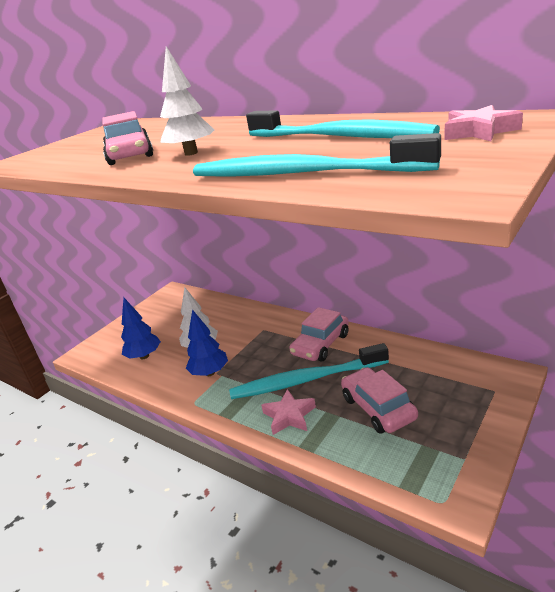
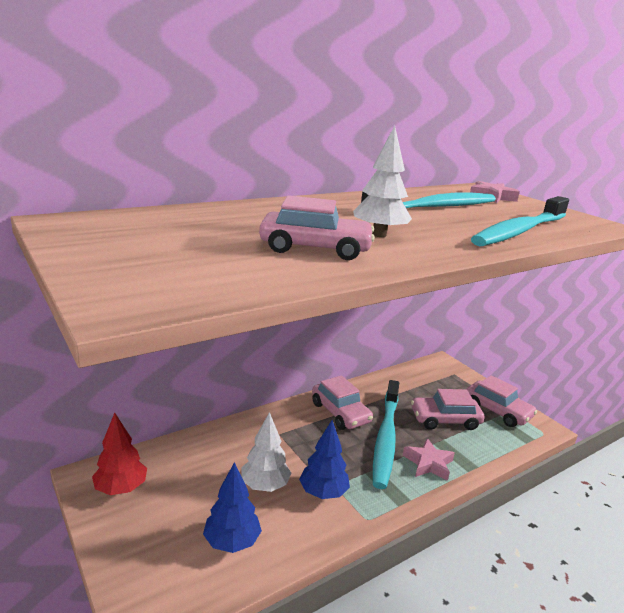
camera: 75 degrees left, 5 degrees down
none -> red tree [92,412,147,495]
none -> pink car [466,375,537,427]

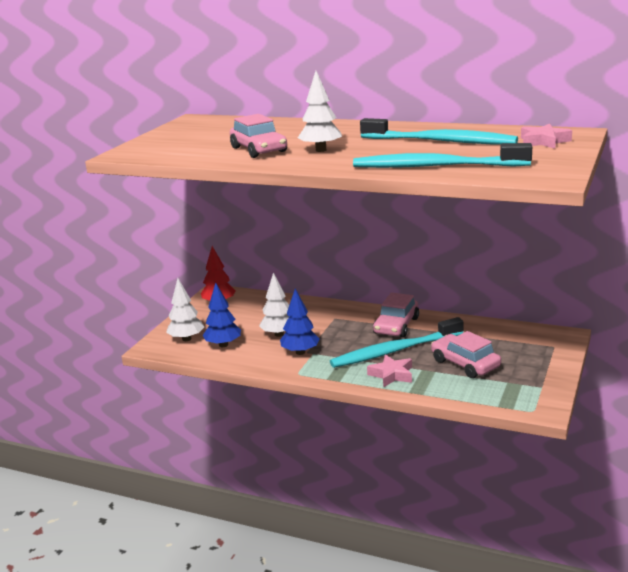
camera: 60 degrees right, 0 degrees up
pink car [466,375,537,427] -> none
none -> white tree [166,278,204,341]

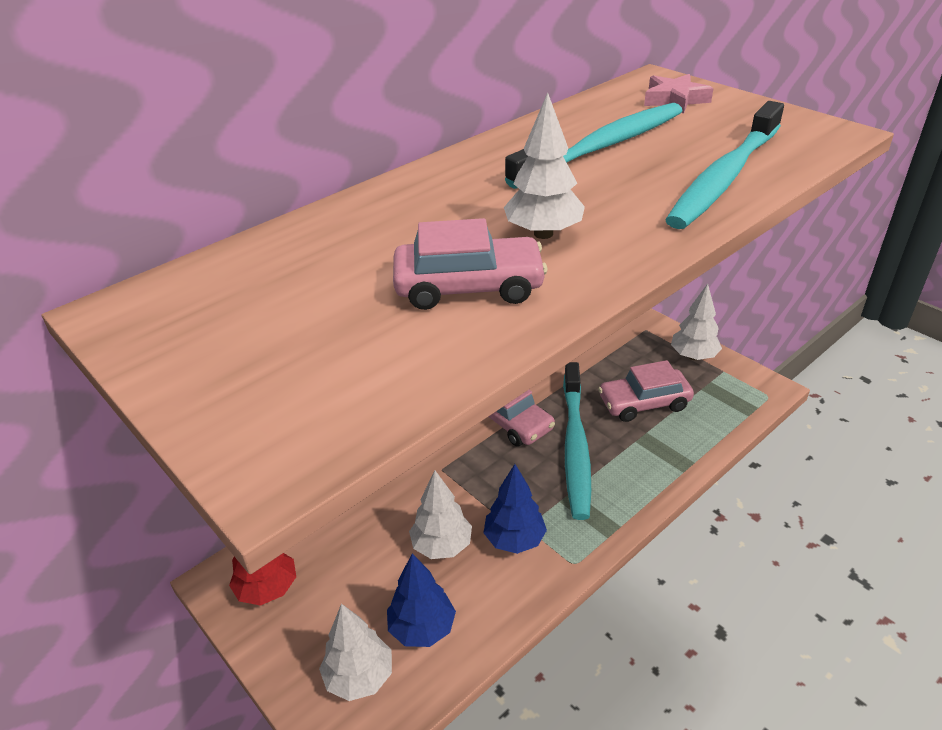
camera: 65 degrees left, 15 degrees up
pink star [367,354,412,387] -> none
none -> white tree [671,284,722,360]

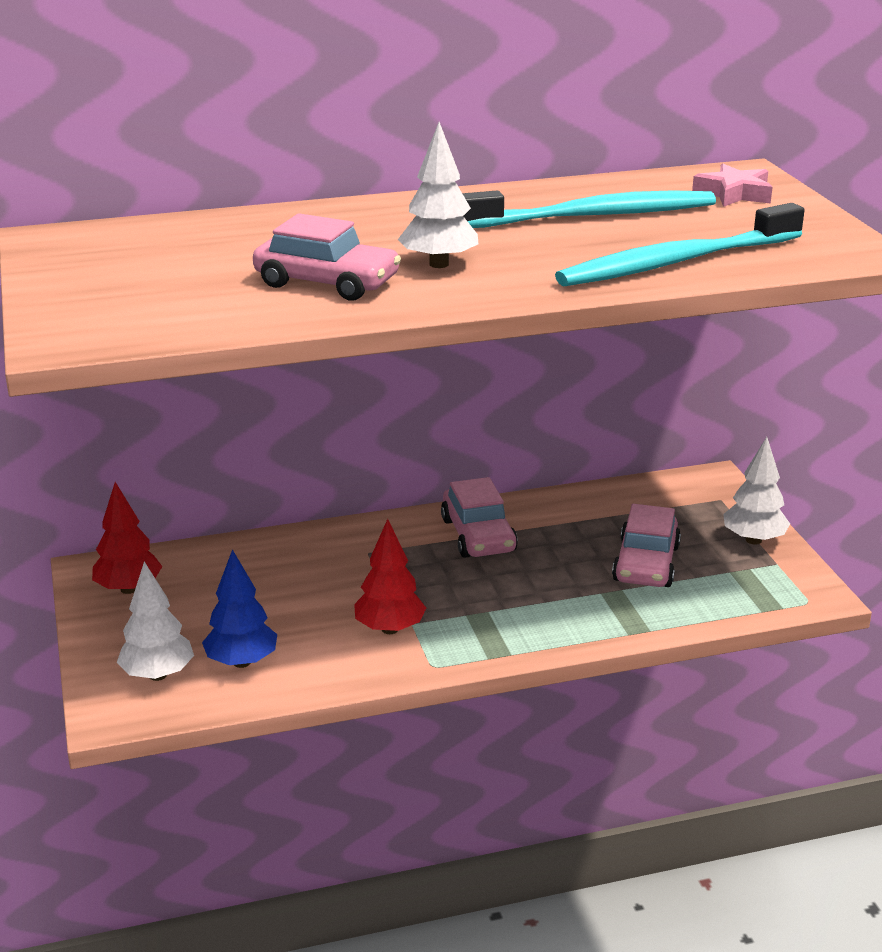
camera: 25 degrees right, 10 degrees down
white tree [409,470,472,559] -> none
blue tree [484,464,547,554] -> red tree [354,519,426,634]
turquoise toothbrush [563,362,591,520] -> none
pink car [598,360,694,422] -> pink car turned 90 degrees counterclockwise [612,504,681,587]

